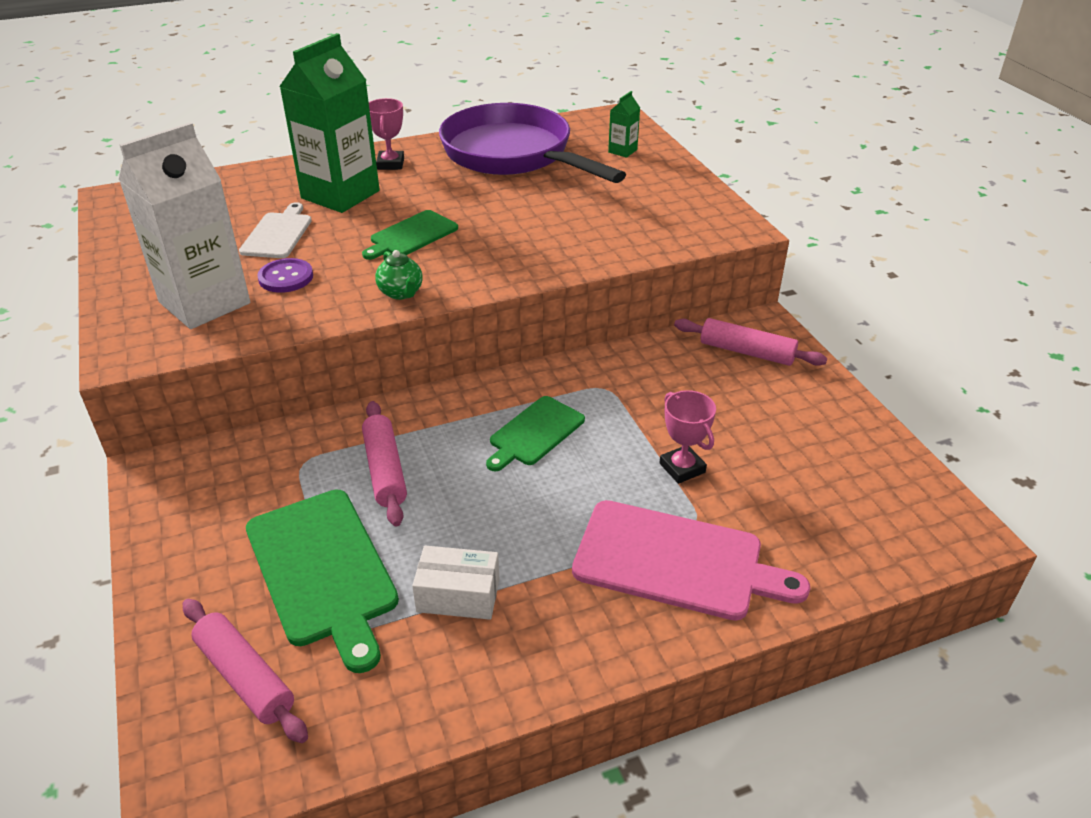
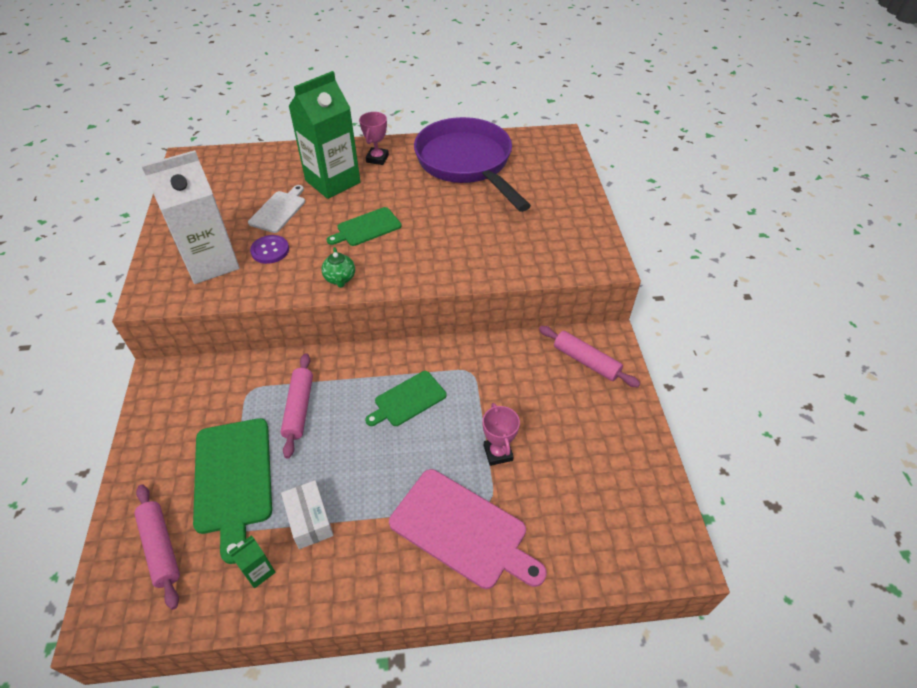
camera: 15 degrees right, 10 degrees up
white box [412,546,499,620] -> white box turned 45 degrees clockwise [281,480,334,549]
green carton [608,91,640,158] -> green carton moved to [229,535,275,588]

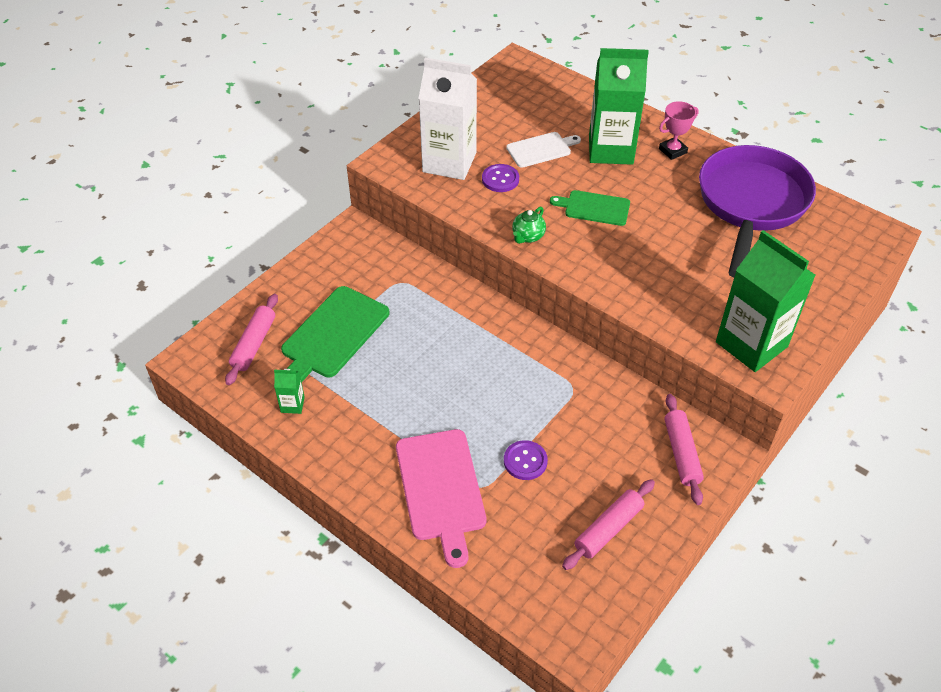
camera: 45 degrees right, 0 degrees up
pink rolling pin [281,353,313,459] -> pink rolling pin moved to [562,479,655,570]
white box [281,480,334,549] -> none
green cutting board [365,371,446,426] -> none
pink trophy [482,403,520,466] -> purple button [504,440,548,480]
none -> green carton [716,230,816,372]

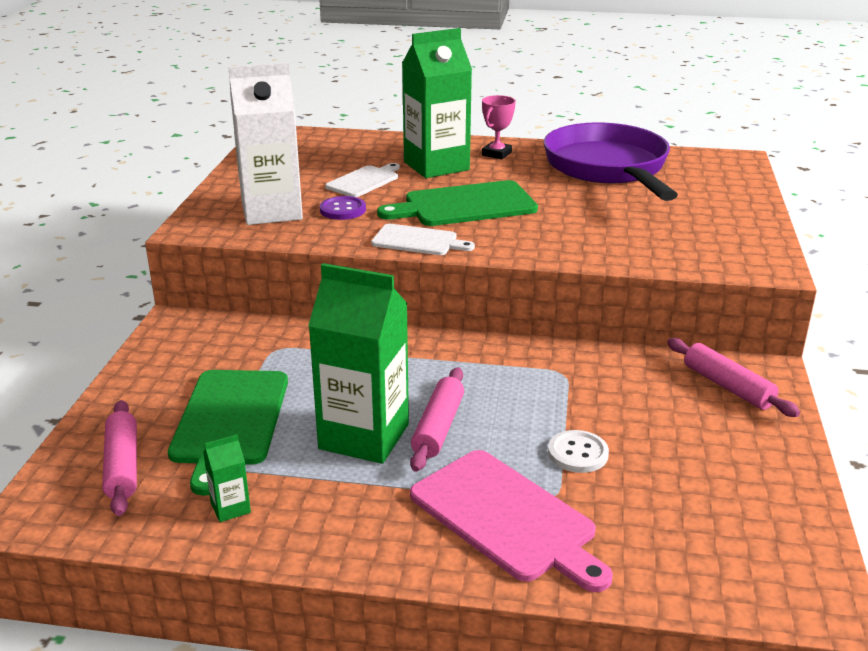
camera: 30 degrees left, 20 degrees down
purple button [504,440,548,480] -> white button [548,430,609,473]
green teapot [512,206,546,244] -> white cutting board [371,224,475,255]
green cutting board [550,190,630,226] -> green cutting board [377,180,538,226], size x1.66
pink rolling pin [562,479,655,570] -> pink rolling pin moved to [410,367,464,472]
green carton [716,230,816,372] -> green carton moved to [308,263,409,464]

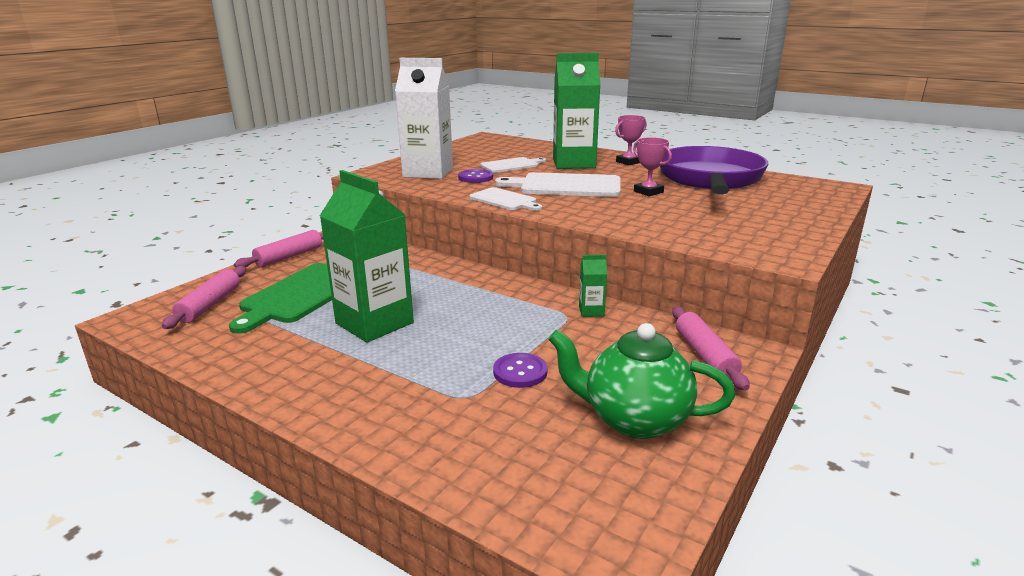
camera: 25 degrees right, 5 degrees down
green carton [203,434,251,522] -> green carton moved to [579,255,607,317]
green cutting board [377,180,538,226] -> white cutting board [495,172,621,197]
pink rolling pin [410,367,464,472] -> pink rolling pin moved to [234,230,323,268]
pink cutting board [410,450,613,592] -> none
white button [548,430,609,473] -> purple button [493,353,548,388]
none -> green teapot [548,323,735,439]
none -> pink trophy [633,137,672,196]

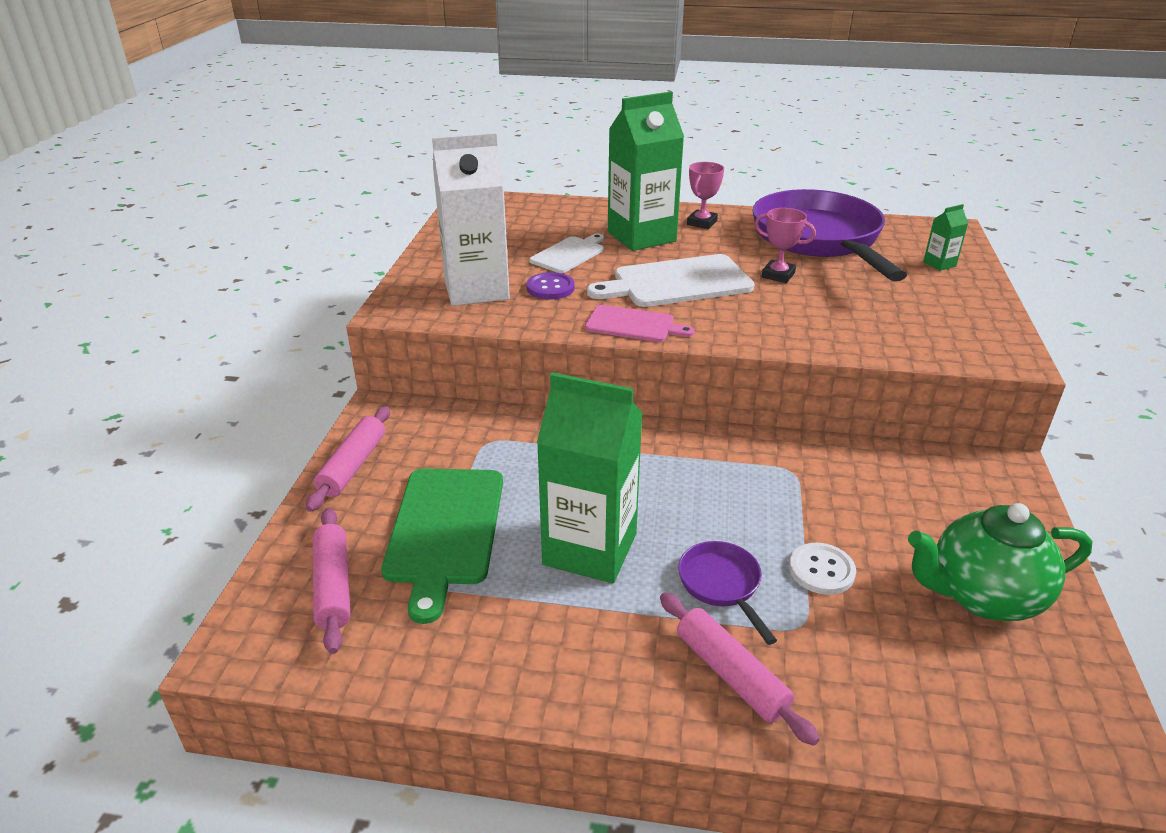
camera: 25 degrees left, 10 degrees up
white cutting board [469,187,542,211] -> pink cutting board [585,305,695,342]
purple button [493,353,548,388] -> white button [789,543,856,595]
green carton [579,255,607,317] -> green carton moved to [923,204,968,271]
pink rolling pin [672,307,750,391] -> pink rolling pin moved to [660,592,820,746]
none -> purple pan [678,541,777,645]

